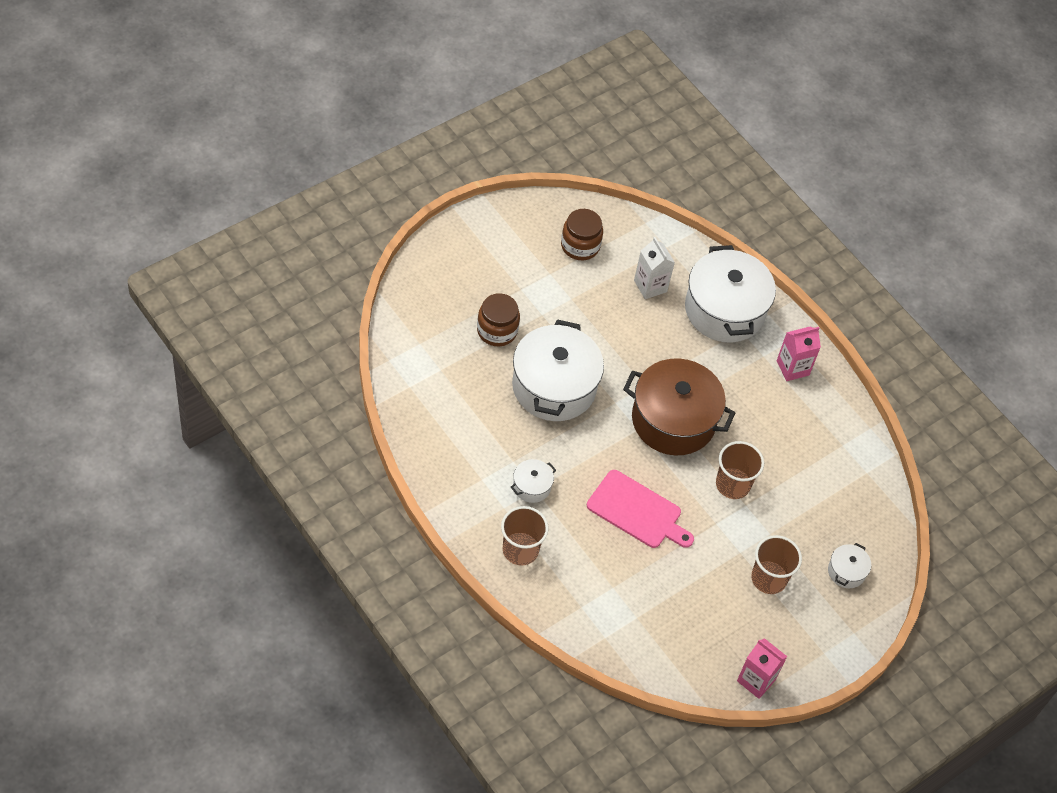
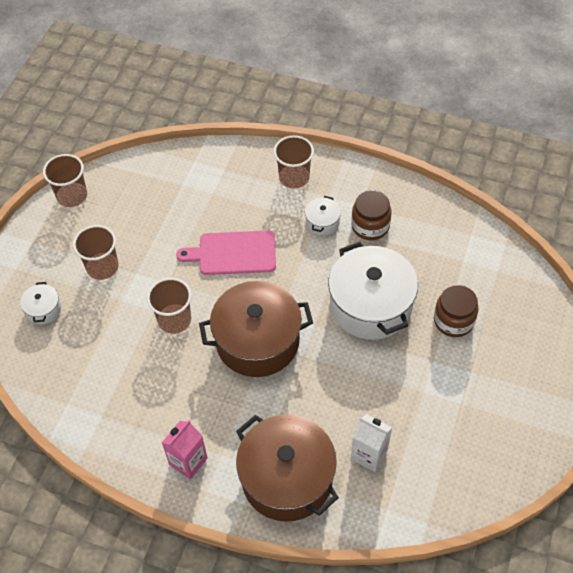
camera: 155 degrees right, 0 degrees up
brown jar [561,209,603,260] -> brown jar moved to [352,190,391,240]
white pot [685,245,776,342] -> brown pot [236,415,339,522]
pink carton [737,638,787,699] -> brown cup [43,154,87,207]

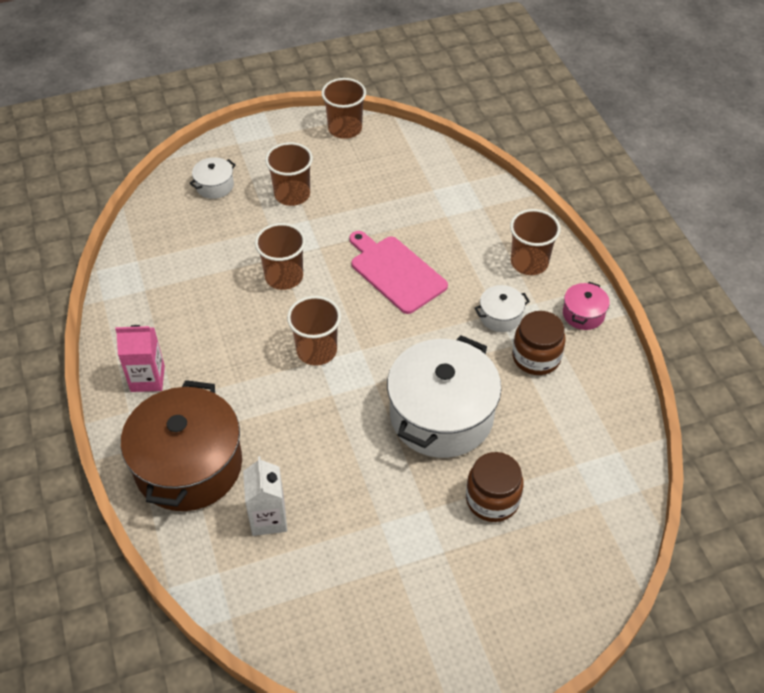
camera: 50 degrees right, 5 degrees down
brown pot [199,281,313,377] -> brown cup [287,296,341,366]
none -> pink pot [563,282,610,330]

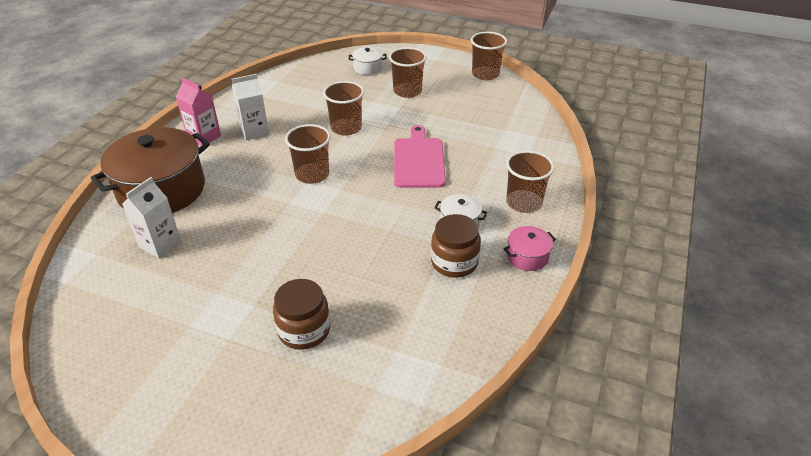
camera: 40 degrees right, 10 degrees down
white pot [387,335,501,458] -> none
none -> white carton [232,74,269,141]

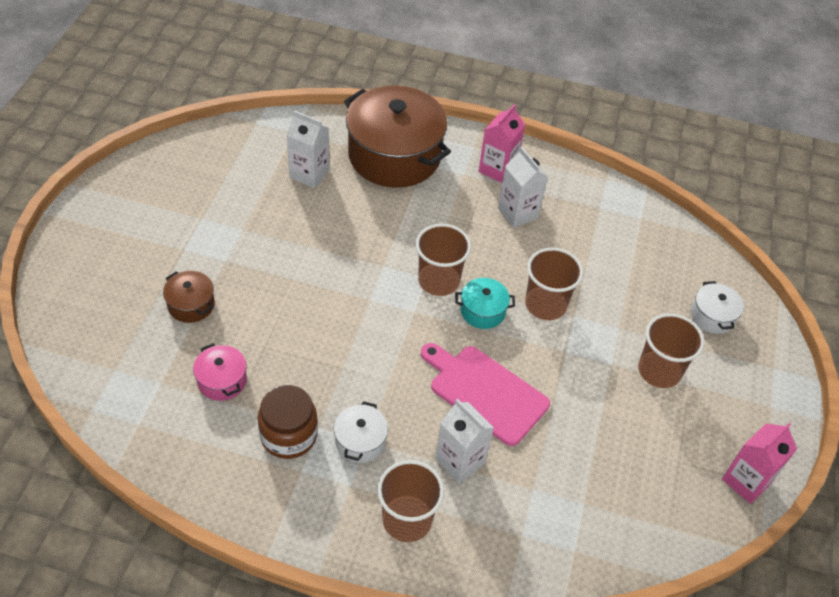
camera: 80 degrees right, 10 degrees up
brown jar [273,279,330,350] -> brown pot [163,271,215,323]
pink cutting board [394,125,446,188] -> pink cutting board turned 135 degrees counterclockwise [421,343,550,446]
brown cup [471,32,507,80] -> pink carton [722,423,797,504]
pink pot [504,226,556,271] -> pink pot moved to [193,343,247,401]
none -> white carton [435,399,494,483]
none -> turquoise pot [455,278,515,329]

